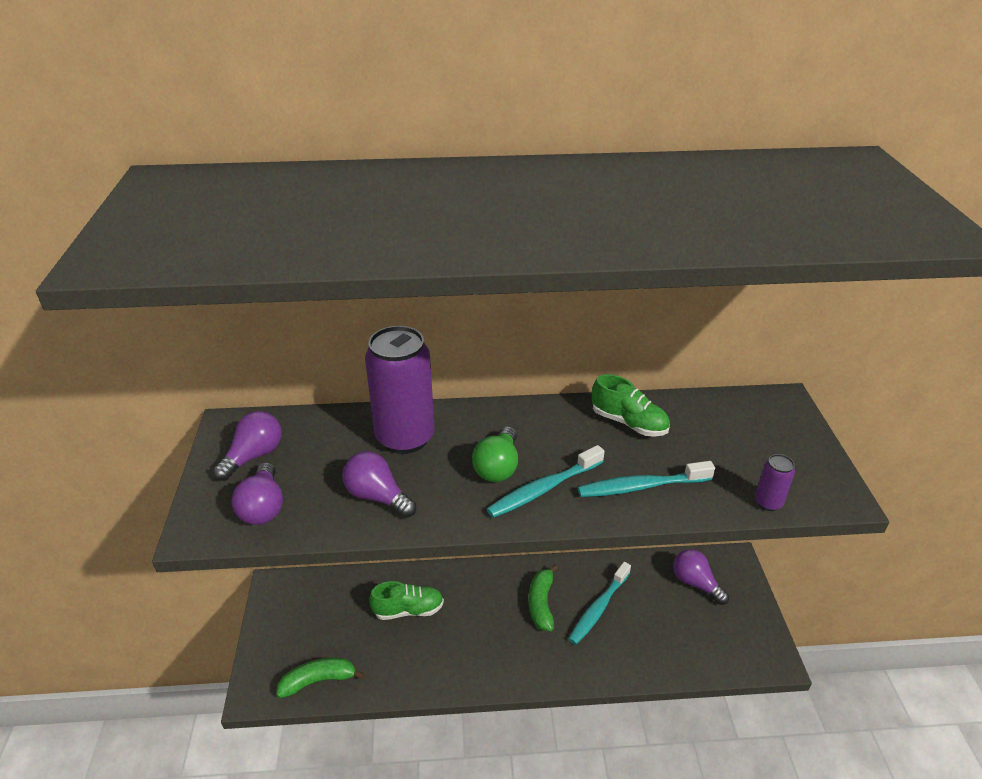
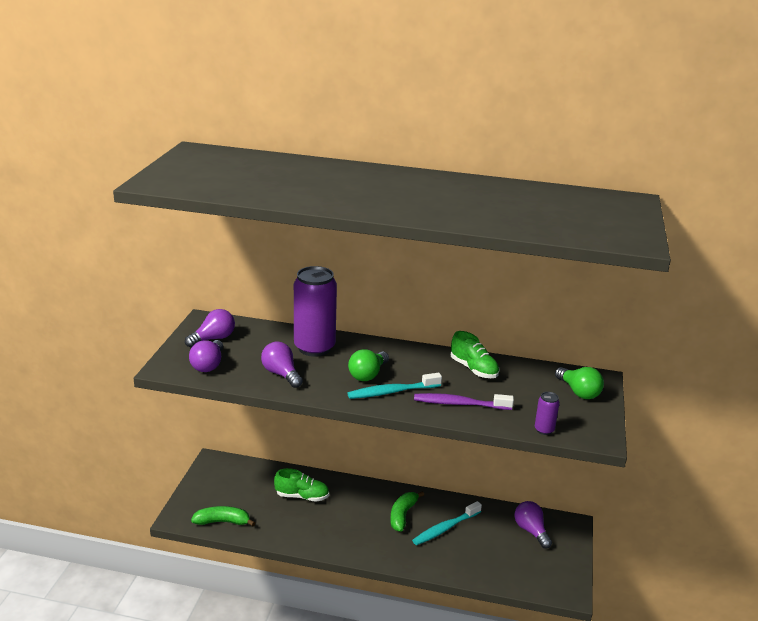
camera: 15 degrees right, 10 degrees down
turquoise toothbrush [578,461,715,497] -> purple toothbrush [414,393,514,410]
none -> green light bulb [555,367,604,399]

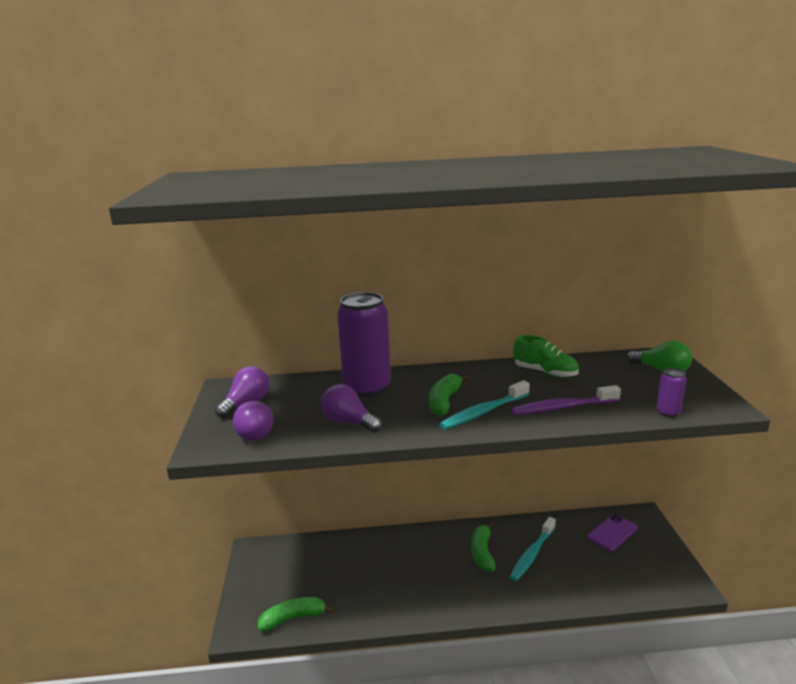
camera: 15 degrees left, 5 degrees down
green shoe [274,468,329,502] -> none
green light bulb [348,349,389,381] -> green banana [429,374,469,416]
purple light bulb [514,501,552,549] -> purple phone [587,514,638,551]

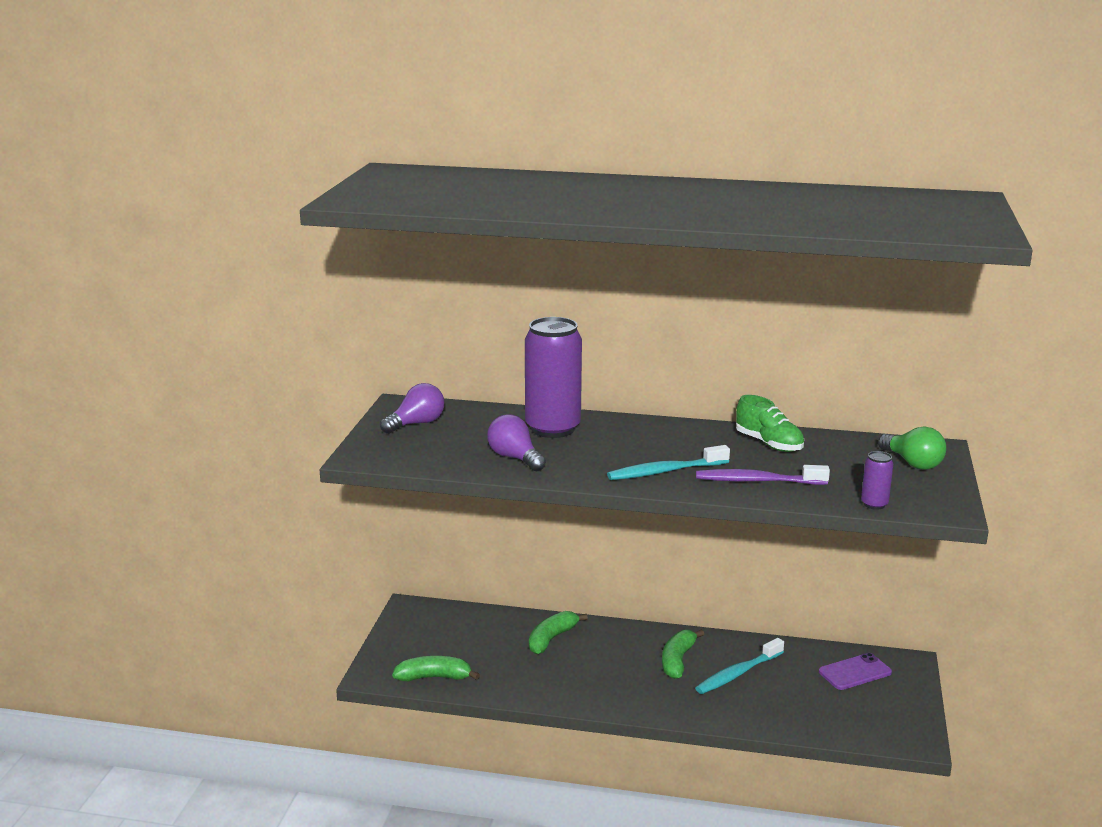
camera: 15 degrees right, 0 degrees up
purple light bulb [233,401,274,441] -> none
green banana [429,374,469,416] -> green banana moved to [529,611,588,654]

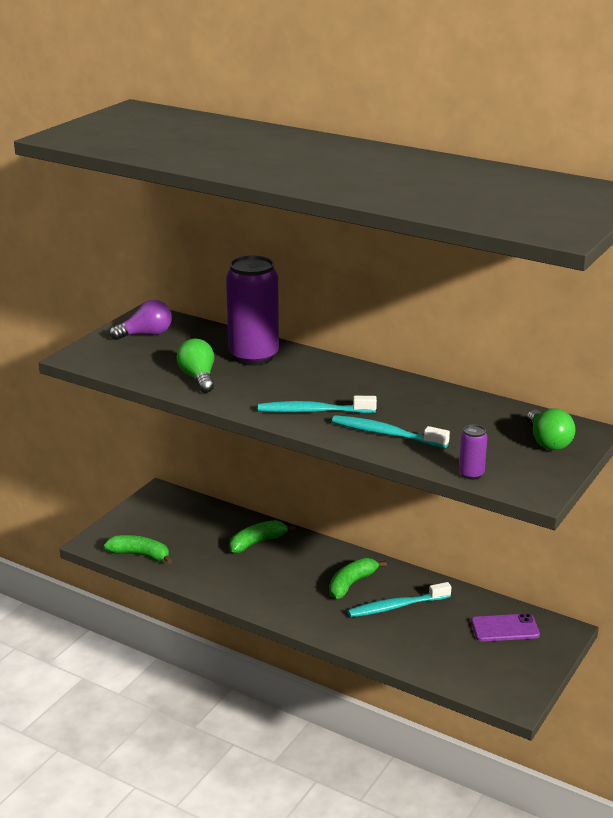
camera: 20 degrees right, 5 degrees up
purple light bulb [487,414,546,471] -> green light bulb [176,338,214,393]
purple toothbrush [696,465,830,485] -> turquoise toothbrush [332,415,450,448]
green shoe [736,395,804,452] -> none

